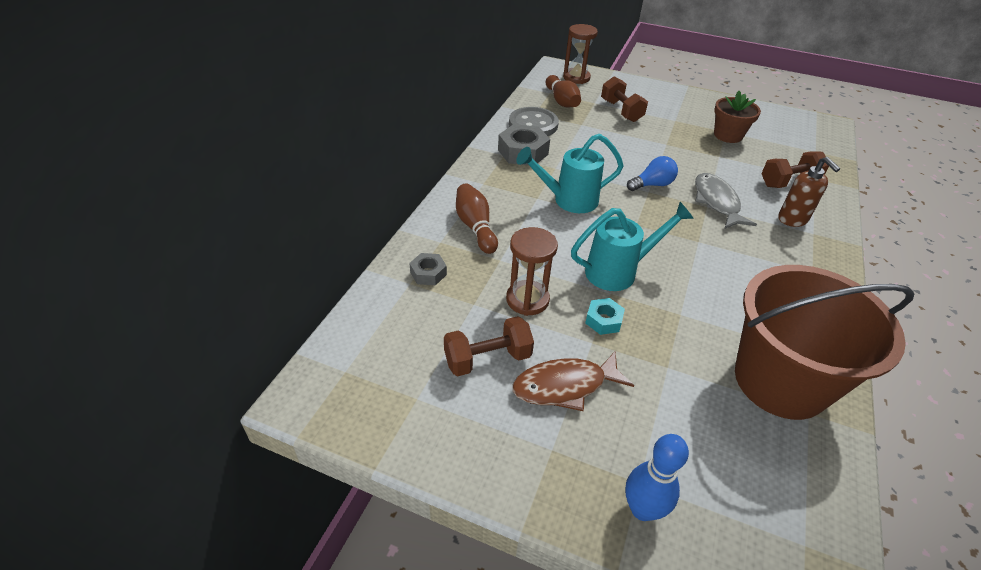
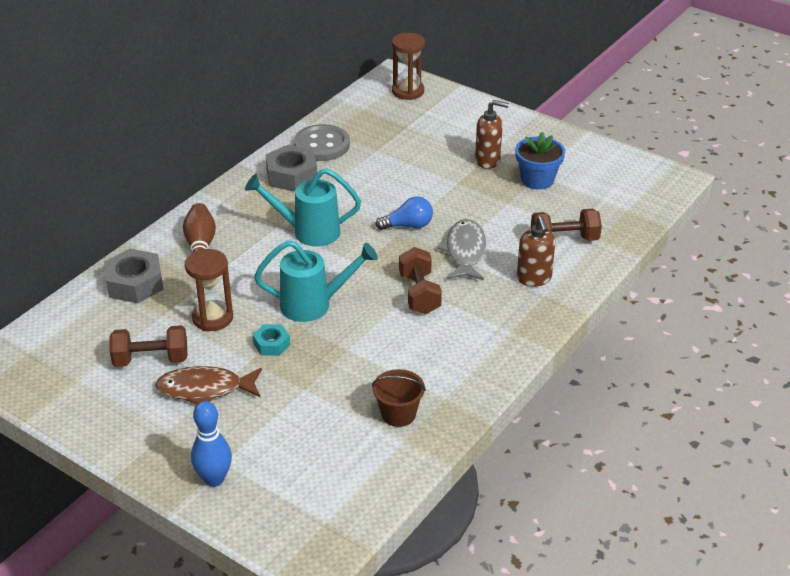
camera: 15 degrees right, 5 degrees down
grey nut [409,253,447,285] -> grey nut [104,249,164,303], size x1.77
brown bowling pin [546,75,581,107] -> none
brown dumbbell [601,76,648,122] -> brown dumbbell moved to [399,247,442,314]
brown flower pot [714,91,761,143] -> blue flower pot [515,132,565,189]
brown bucket [735,265,914,420] -> brown bucket [372,369,426,427], size x0.42
none -> brown soap dispenser [475,100,509,169]

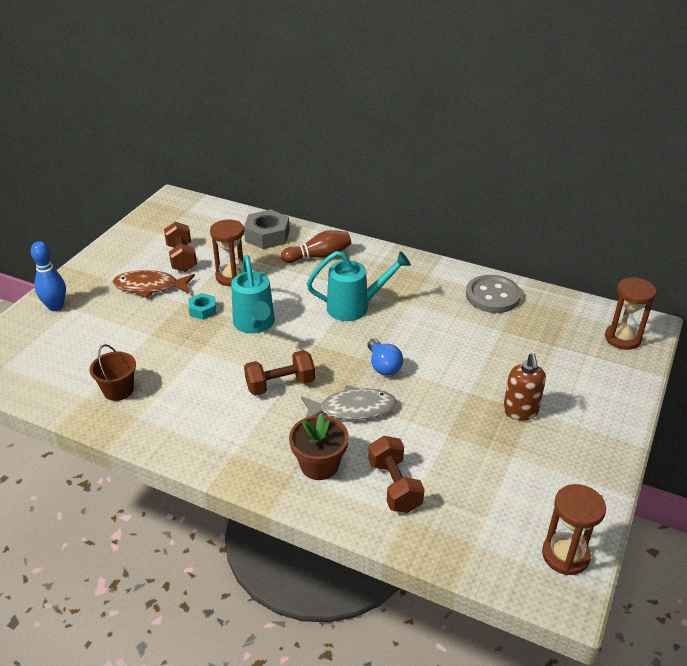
camera: 80 degrees right, 0 degrees up
brown fish [155,366,262,405] -> brown fish turned 75 degrees counterclockwise [113,270,195,298]
turquoise watering can [245,168,361,246] -> turquoise watering can turned 90 degrees clockwise [307,251,411,321]
grey nut [265,145,317,192] -> none
blue flower pot [515,132,565,189] -> none
brown soap dispenser [517,216,556,287] -> brown flower pot [289,413,349,480]
none -> brown hourglass [542,484,606,575]

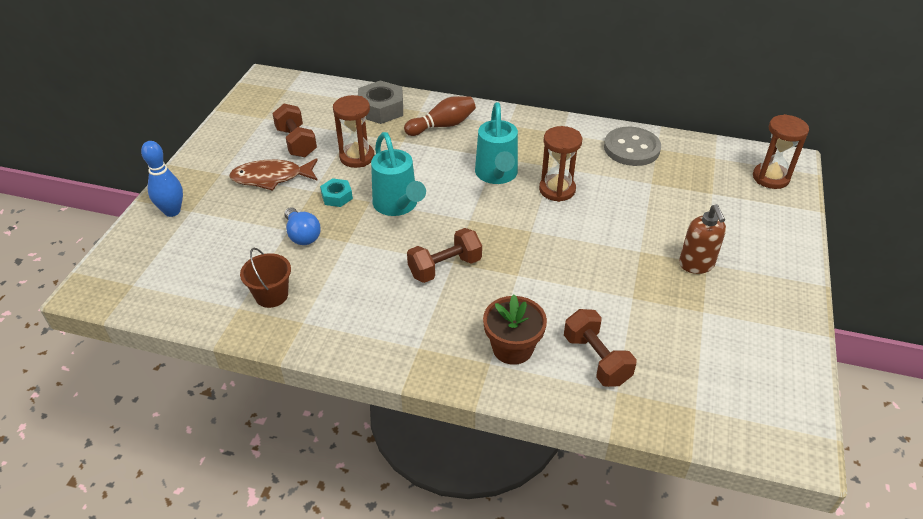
camera: 10 degrees left, 5 degrees up
grey fish [301,385,397,420] -> none
turquoise watering can [307,251,411,321] -> turquoise watering can turned 105 degrees clockwise [475,102,518,184]
blue light bulb [367,338,403,376] -> blue light bulb moved to [284,207,321,245]
brown hourglass [542,484,606,575] -> brown hourglass moved to [539,126,582,202]

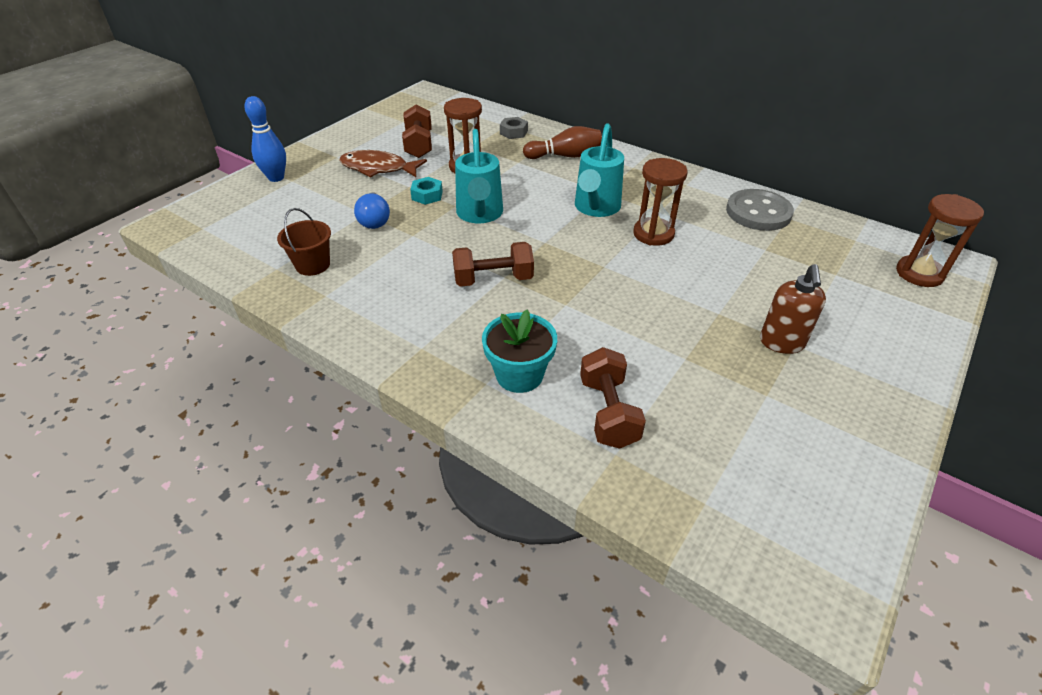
camera: 20 degrees right, 0 degrees up
grey nut [358,80,403,124] -> grey nut [500,117,528,139], size x0.57
brown flower pot [483,295,547,365] -> turquoise flower pot [482,310,557,393]

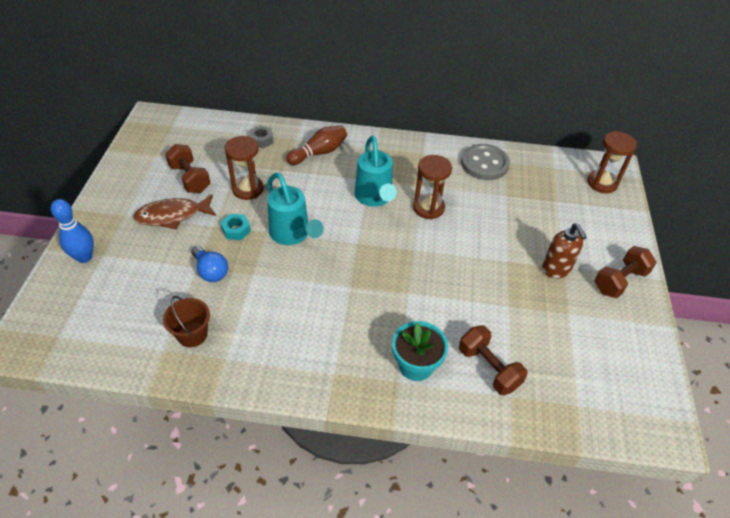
camera: 30 degrees left, 5 degrees up
brown dumbbell [452,242,534,287] -> brown dumbbell moved to [594,246,657,298]

